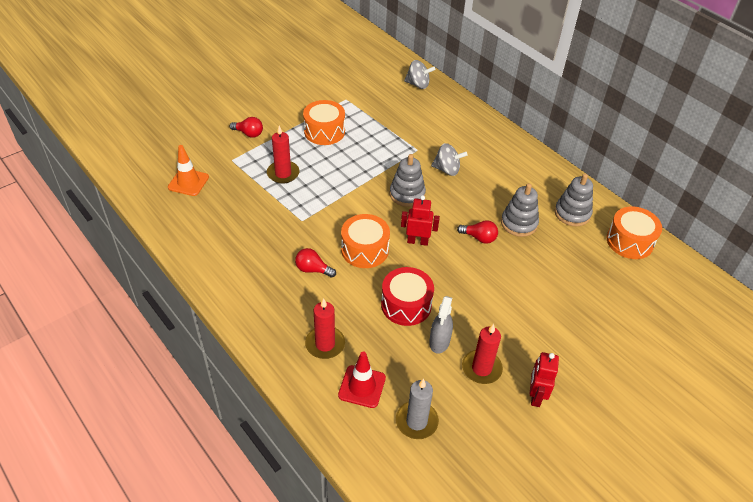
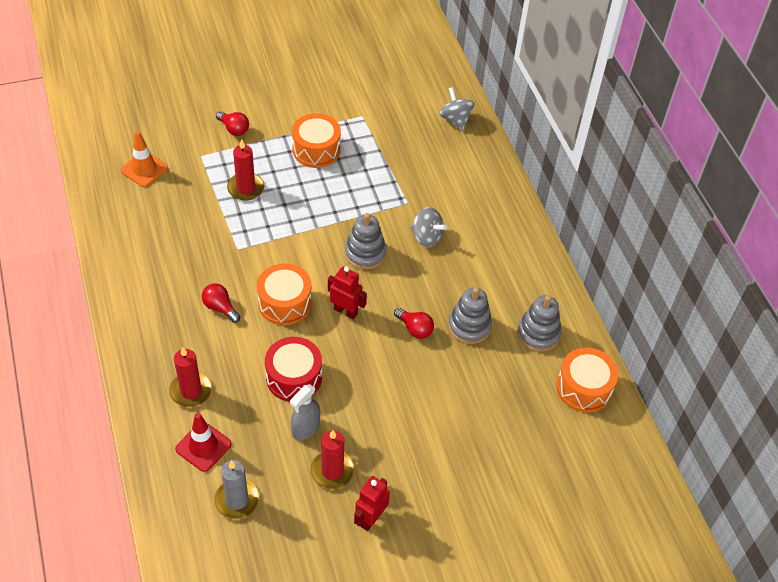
camera: 20 degrees right, 5 degrees up
grey spinning top [404,60,435,89] -> grey spinning top turned 150 degrees counterclockwise [439,87,474,131]

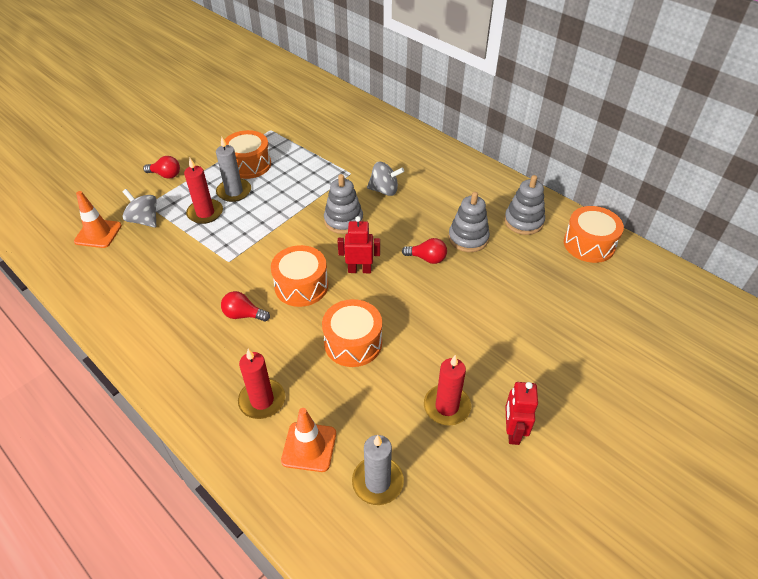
camera: 25 degrees left, 5 degrees down
red traffic cone [175,413,232,472] -> orange traffic cone [281,408,336,472]
red drum [265,337,322,402] -> orange drum [322,299,382,367]
grey spray bottle [290,384,320,440] -> none
grey spinning top [439,87,474,131] -> grey spinning top moved to [122,189,157,228]
none -> grey candle [216,137,251,202]

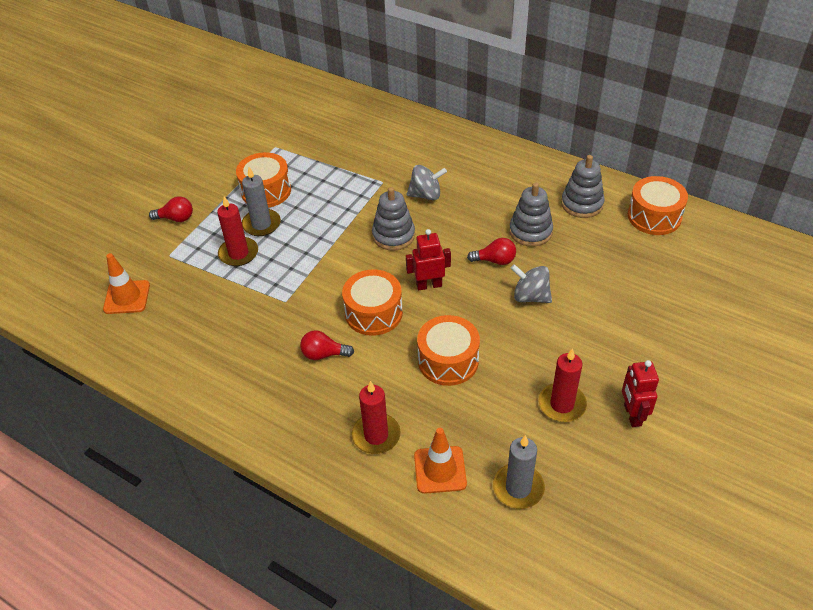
camera: 10 degrees left, 0 degrees up
grey spinning top [122,189,157,228] -> grey spinning top moved to [511,264,552,303]

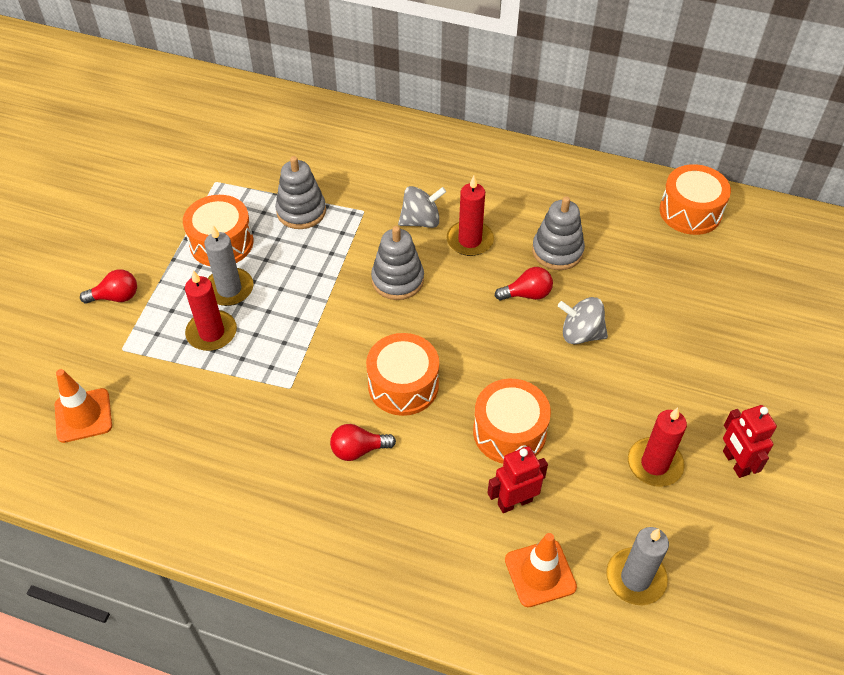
camera: 15 degrees left, 5 degrees up
red candle [352,381,400,454] -> red candle moved to [447,176,494,256]
red robot [406,229,451,291] -> red robot moved to [487,446,548,513]
grey stacking toy [561,155,605,218] -> grey stacking toy moved to [275,156,326,229]

